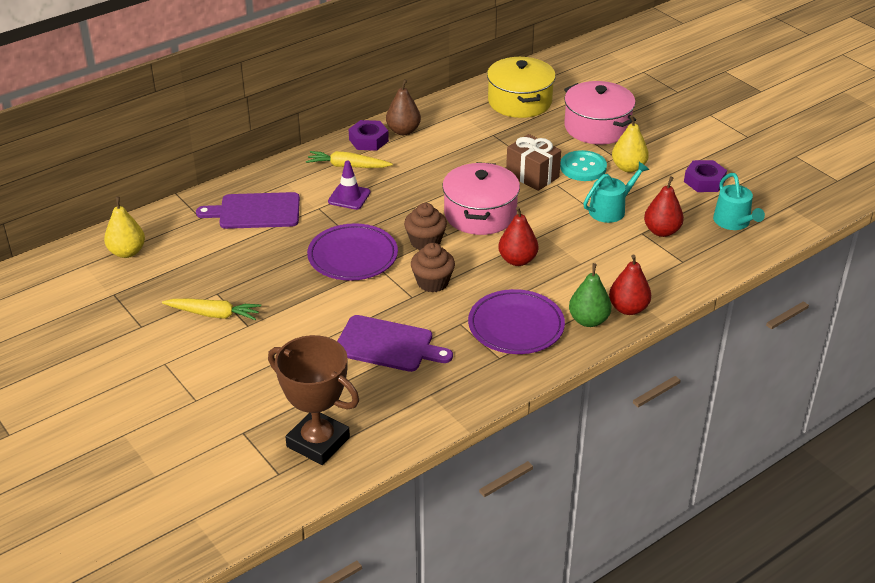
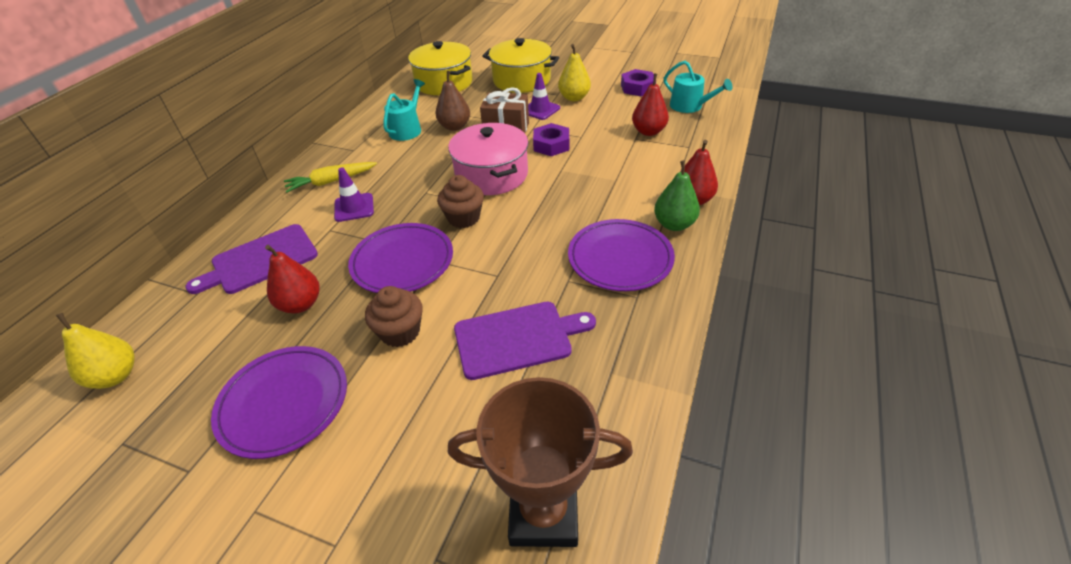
camera: 30 degrees left, 5 degrees up
yellow carrot [162,299,261,320] -> purple plate [211,346,347,459]
purple nut [349,120,389,151] -> purple nut moved to [533,123,569,156]
brown pear [386,79,421,135] -> brown pear moved to [436,71,470,131]
brown cupcake [411,243,455,292] -> brown cupcake moved to [365,286,423,347]
red pear [498,207,538,266] -> red pear moved to [265,245,320,314]
turquoise button [560,150,607,181] -> purple traffic cone [528,73,560,120]
pink pot [564,81,636,145] -> yellow pot [483,38,559,93]
turquoise watering can [583,162,649,223] -> turquoise watering can moved to [383,79,425,141]

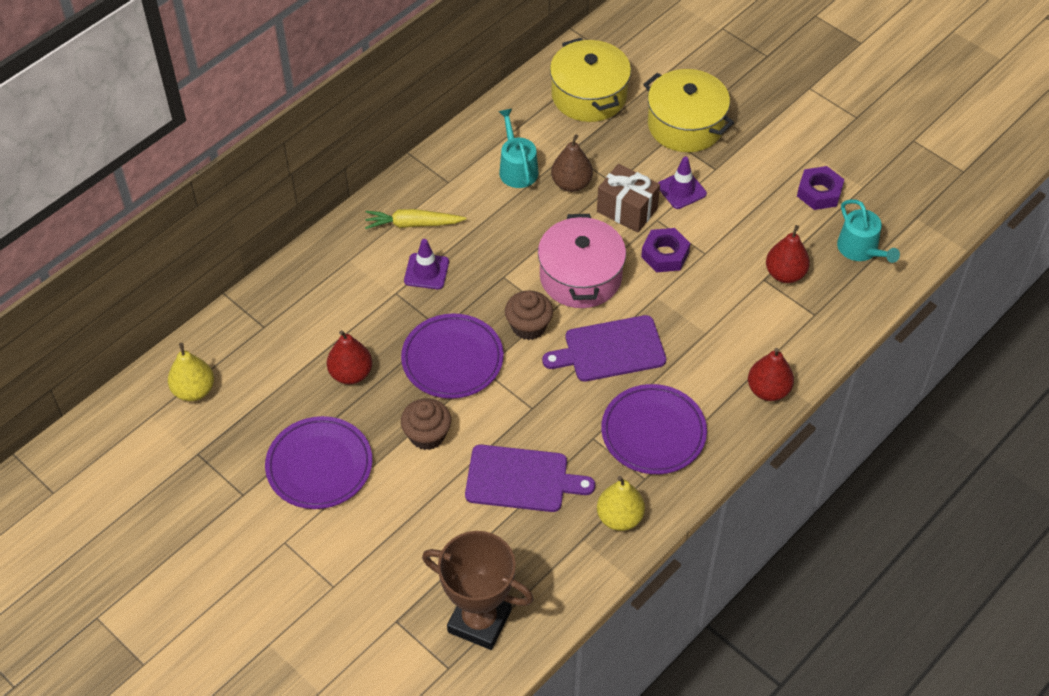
camera: 20 degrees right, 10 degrees up
purple cutting board [186,224,318,294] -> purple cutting board moved to [542,315,666,382]
turquoise watering can [383,79,425,141] -> turquoise watering can turned 60 degrees counterclockwise [498,109,539,188]
yellow pear [558,44,591,101] -> yellow pear moved to [597,476,645,531]
green pear [654,160,700,231] -> none

